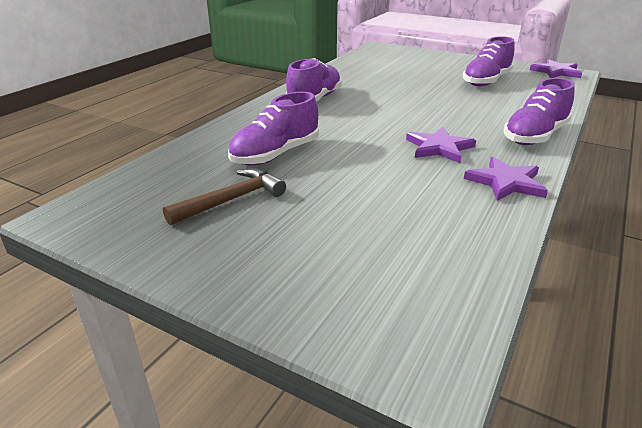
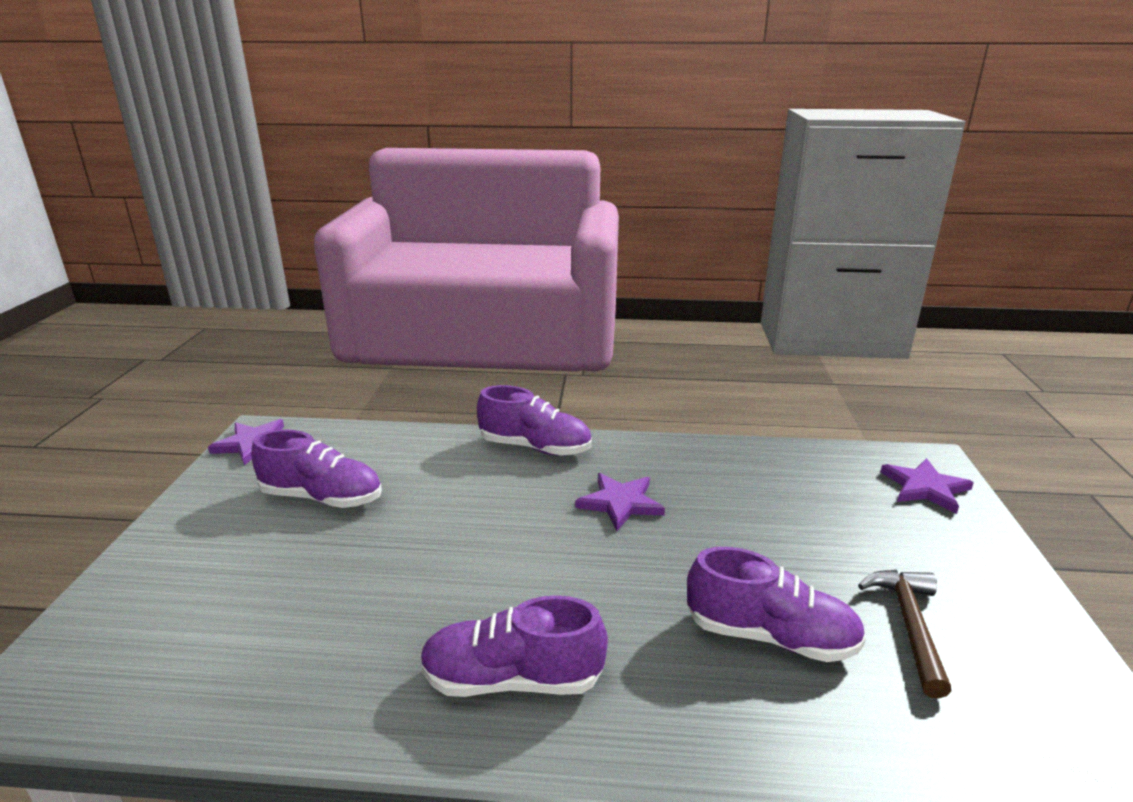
camera: 115 degrees left, 5 degrees down
brown hammer [163,168,286,225] -> brown hammer turned 75 degrees clockwise [858,570,952,699]
purple star [464,157,548,201] -> purple star moved to [881,458,974,514]

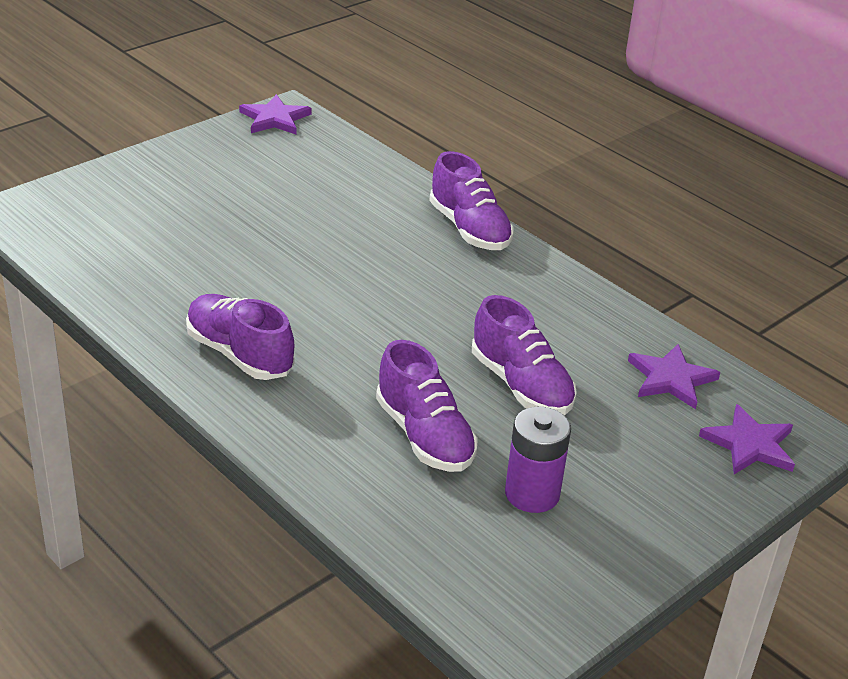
camera: 40 degrees right, 10 degrees up
purple shoe [251,429,382,508] -> purple shoe moved to [472,295,577,415]
purple star [575,473,665,531] -> purple star moved to [628,344,720,409]
brown hammer [858,570,952,699] -> purple battery [505,407,571,513]

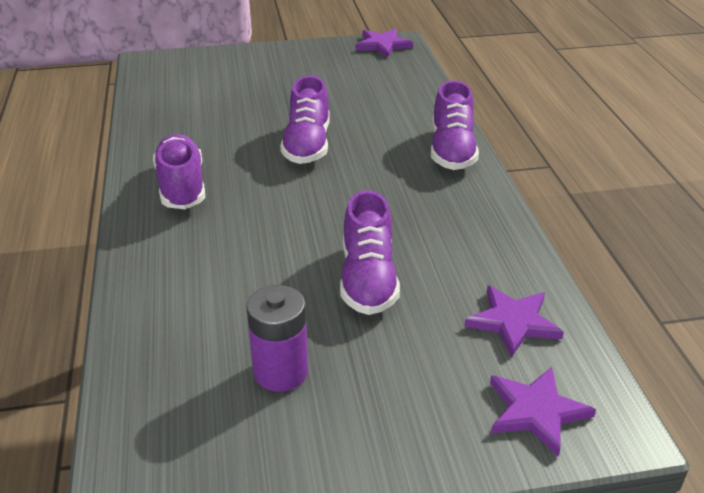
camera: 35 degrees right, 0 degrees up
purple shoe [376,340,478,472] -> purple shoe moved to [280,76,330,164]

